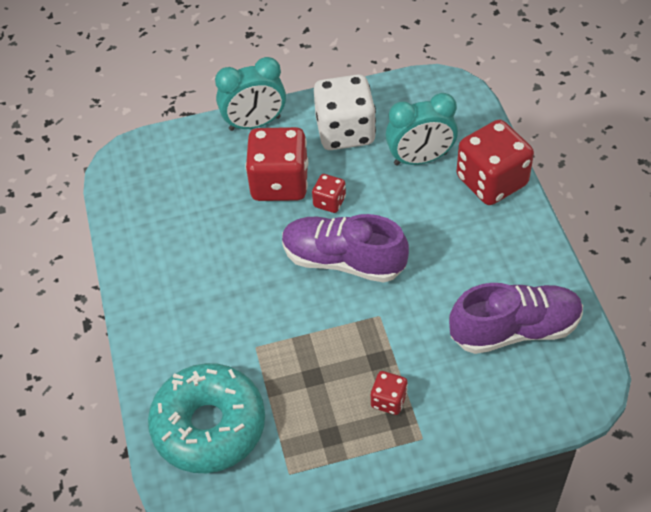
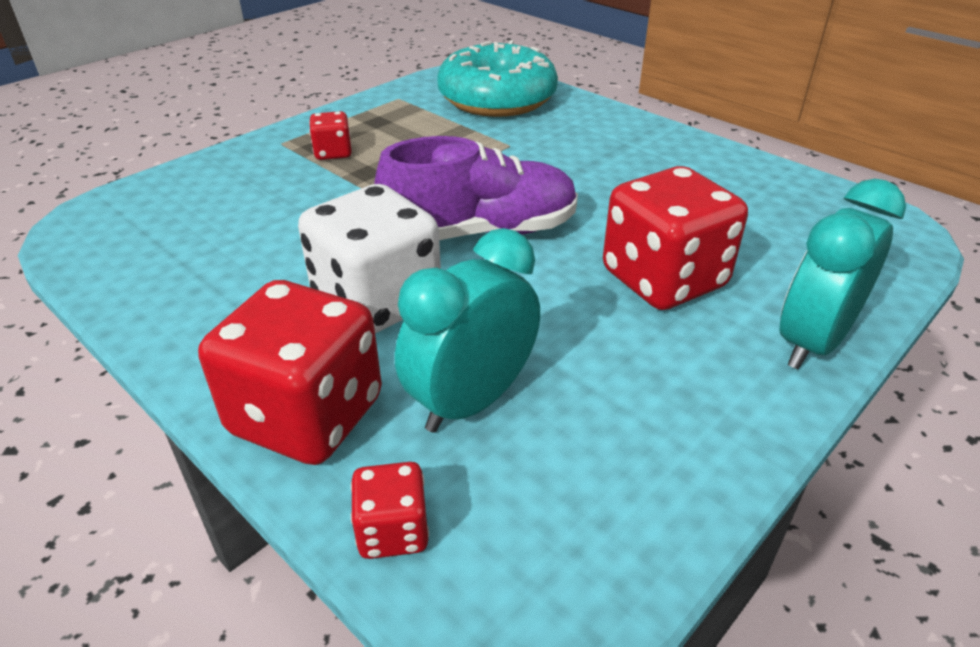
camera: 145 degrees right, 15 degrees down
red dice [312,174,346,213] -> red dice moved to [351,462,429,559]
white dice [314,74,376,150] -> white dice moved to [298,184,441,334]
purple shoe [449,283,583,354] -> none

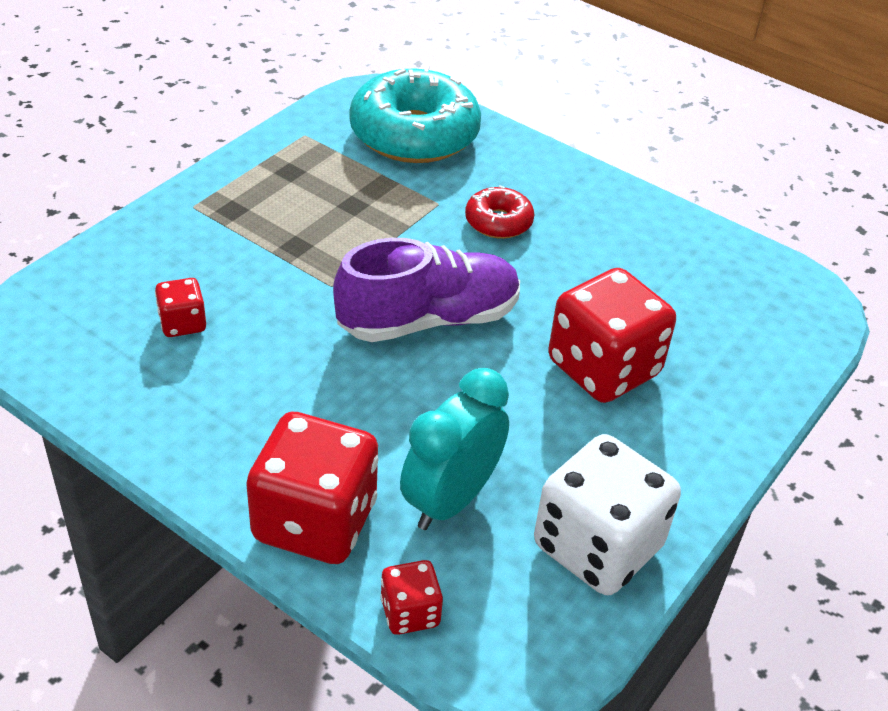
camera: 10 degrees left, 5 degrees up
white dice [298,184,441,334] -> white dice moved to [534,434,681,595]
red dice [309,111,352,160] -> red dice moved to [155,278,206,337]
turquoise clock [780,179,906,369] -> none
none -> red donut [465,185,534,239]

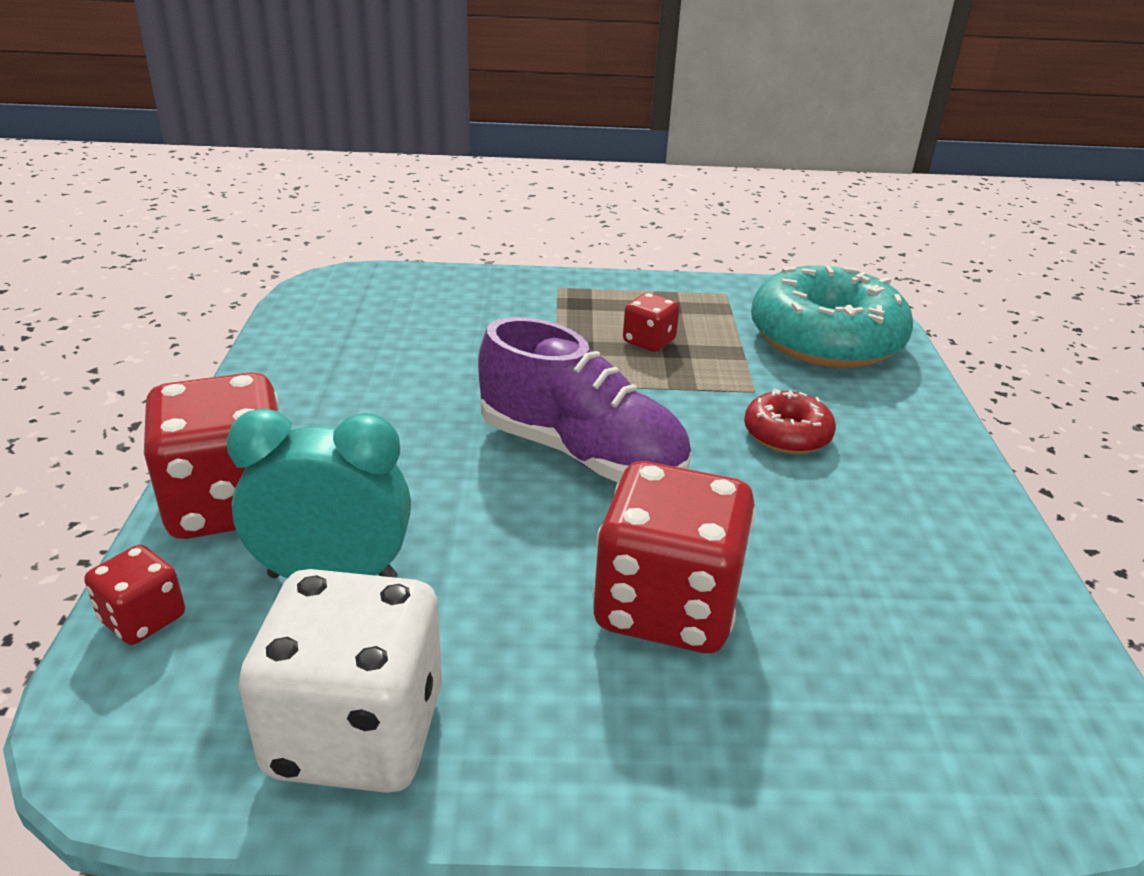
camera: 55 degrees right, 10 degrees down
red dice [155,278,206,337] -> red dice moved to [623,293,680,352]

